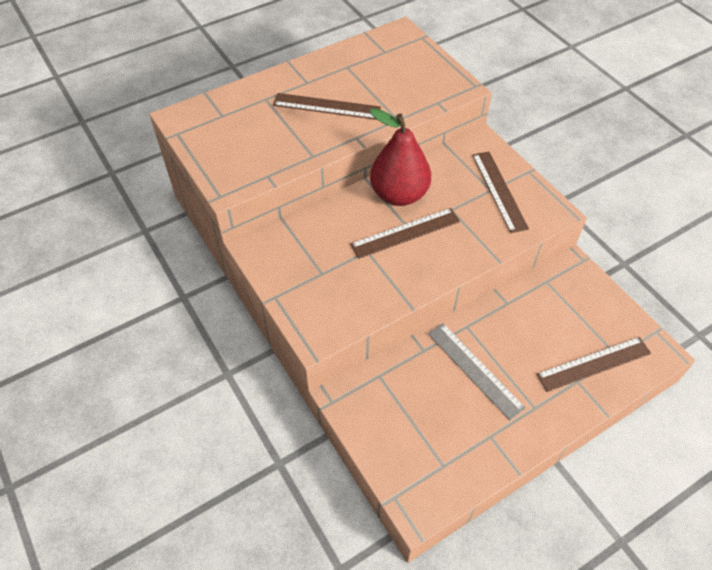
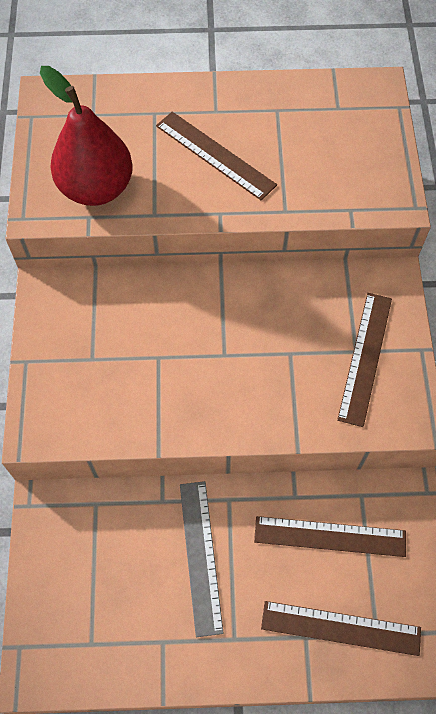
camera: 30 degrees right, 10 degrees up
brown ruler [350,208,460,259] -> brown ruler moved to [254,516,406,557]
red pear [369,108,431,206] -> red pear moved to [40,66,133,206]

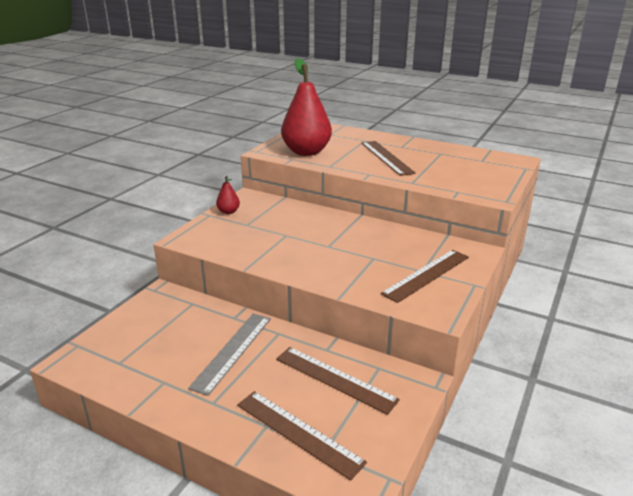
camera: 30 degrees right, 35 degrees down
none -> red pear [216,176,240,214]

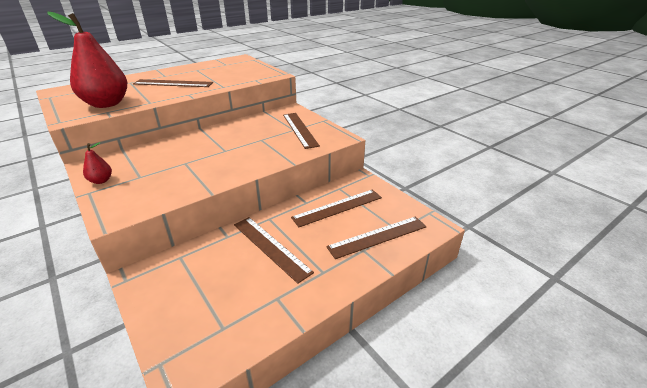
camera: 65 degrees left, 5 degrees up
grey ruler [188,314,271,396] -> brown ruler [234,217,314,284]

